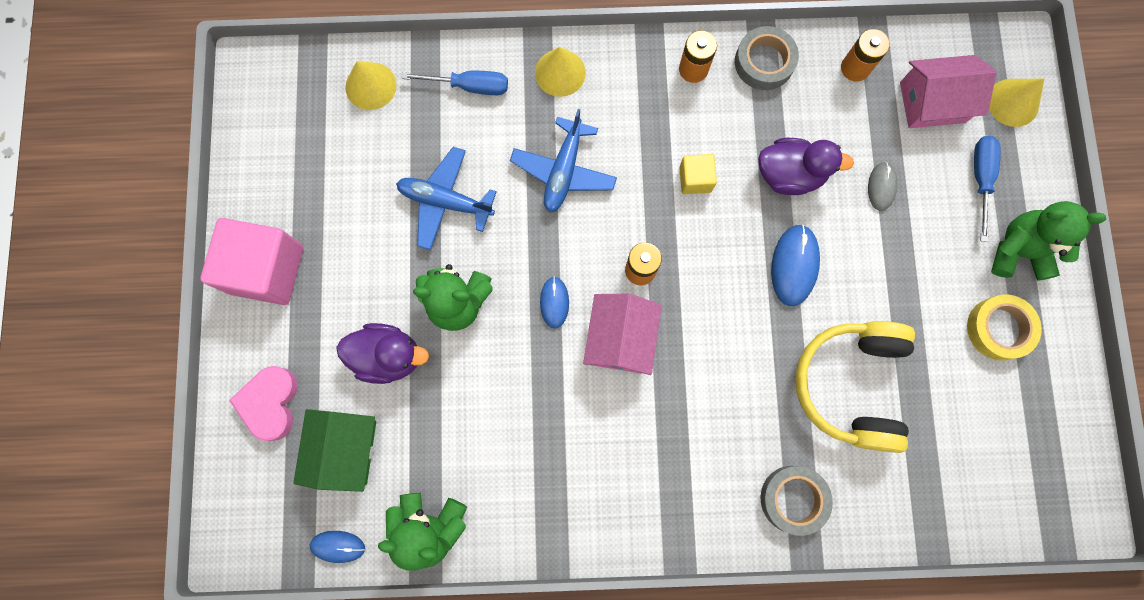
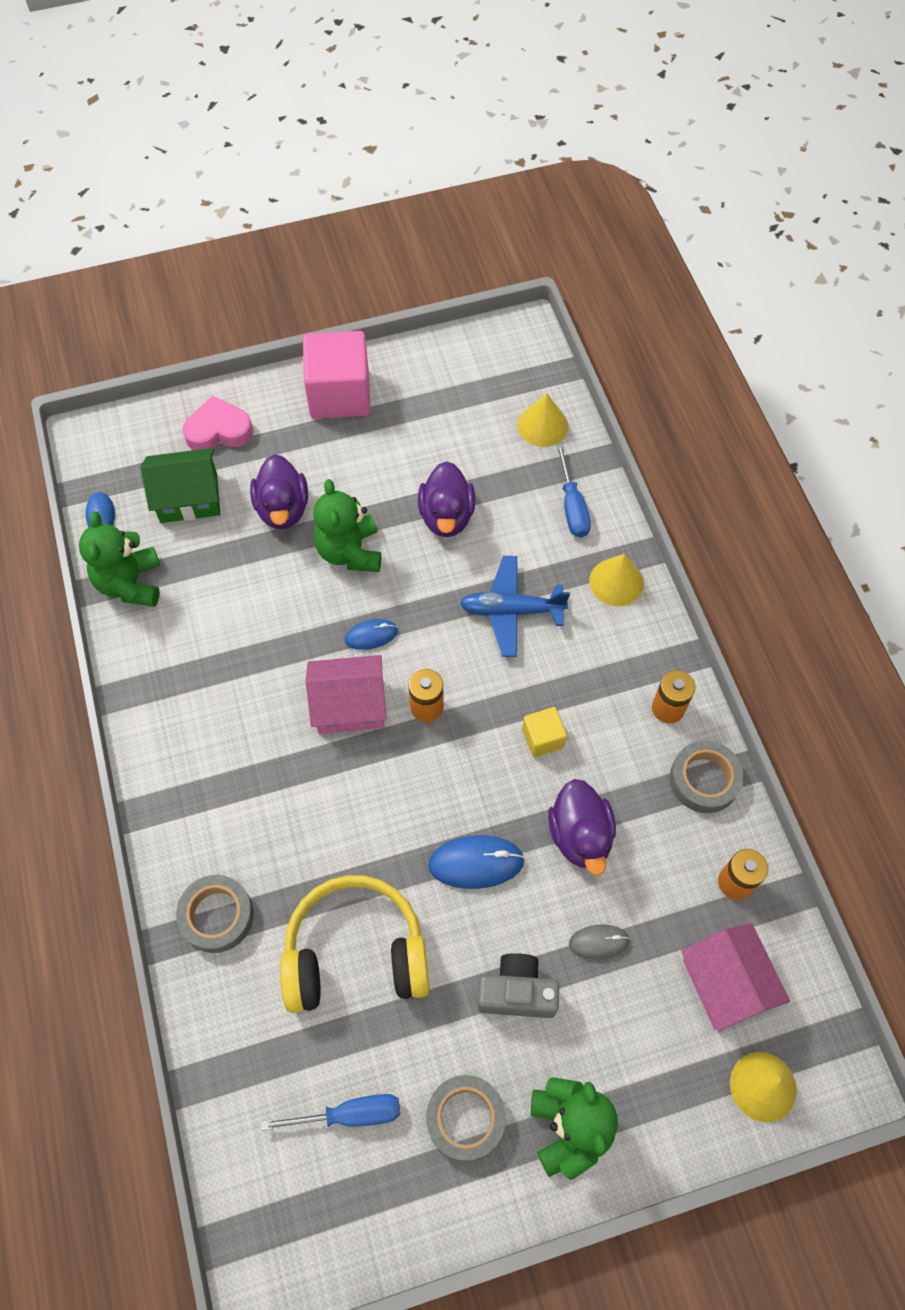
camera: 75 degrees right, 15 degrees down
blue plane [396,147,497,250] -> purple duck [418,461,476,537]
yellow tape [967,295,1042,360] -> grey tape [426,1075,506,1162]
blue screwdriver [974,136,1001,242] -> blue screwdriver moved to [261,1094,400,1131]
none -> grey camera [477,953,559,1018]

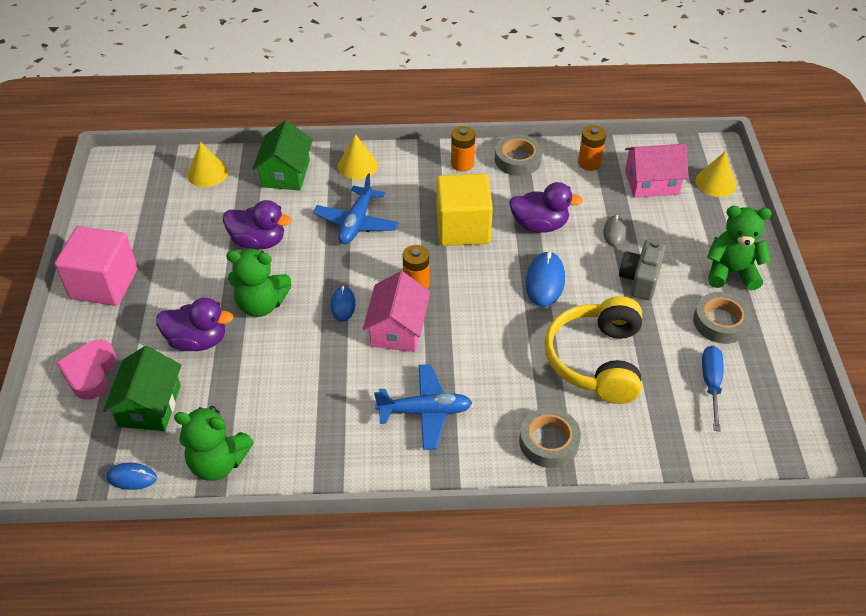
camera: 75 degrees left, 15 degrees down
yellow cube [522,707,567,757] -> yellow cube [436,174,493,246], size x2.05
blue screwdriver [556,444,591,538] -> green house [253,120,313,191]
none -> blue plane [374,364,472,450]

